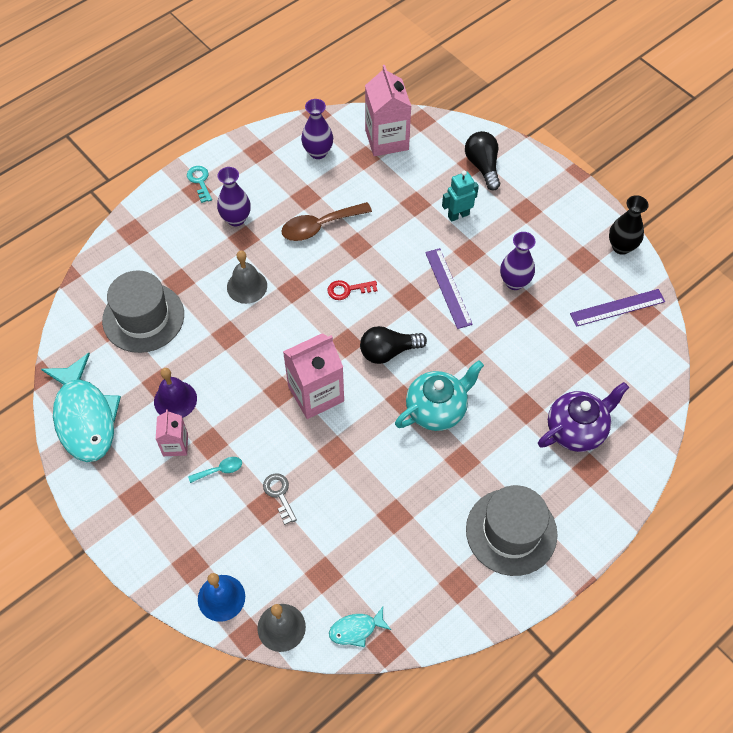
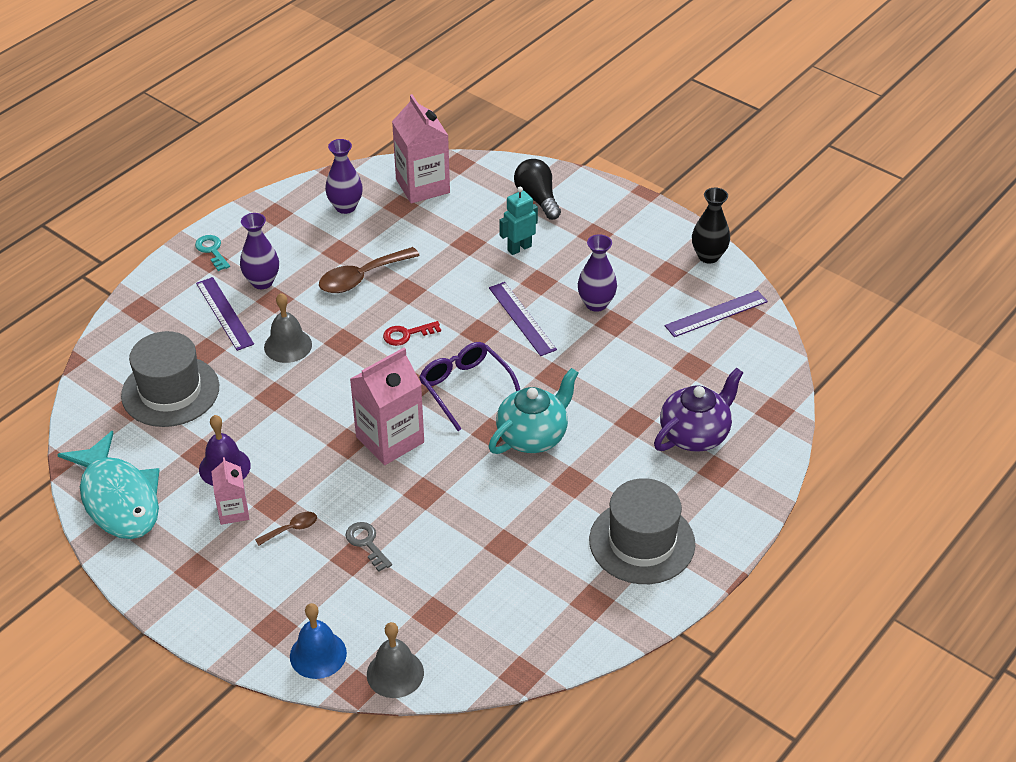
camera: 10 degrees left, 15 degrees down
turquoise spoon [188,457,242,483] -> brown spoon [255,512,317,546]
turquoise fish [329,607,391,647] -> none
black light bulb [360,326,427,364] -> purple glasses [419,342,520,431]
none -> purple ruler [196,277,254,351]

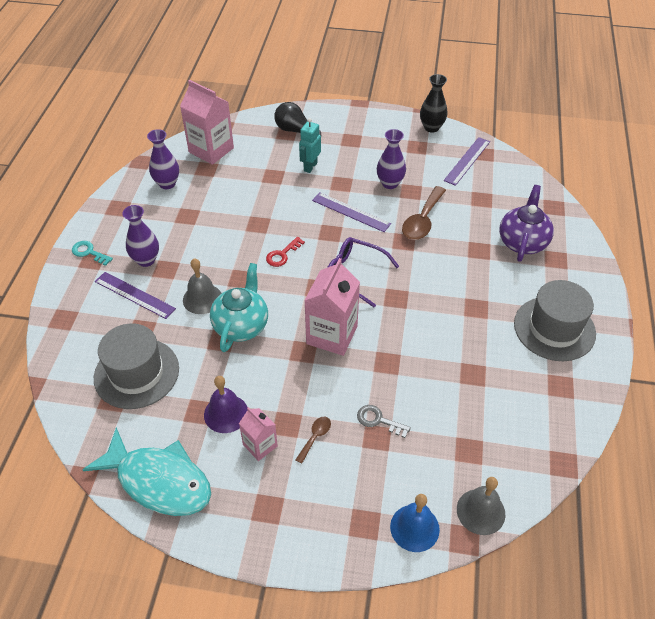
camera: 30 degrees left, 5 degrees up
brown spoon [319,247,420,293] -> brown spoon moved to [402,186,446,240]
turquoise teapot [489,368,578,454] -> turquoise teapot moved to [210,263,268,352]

